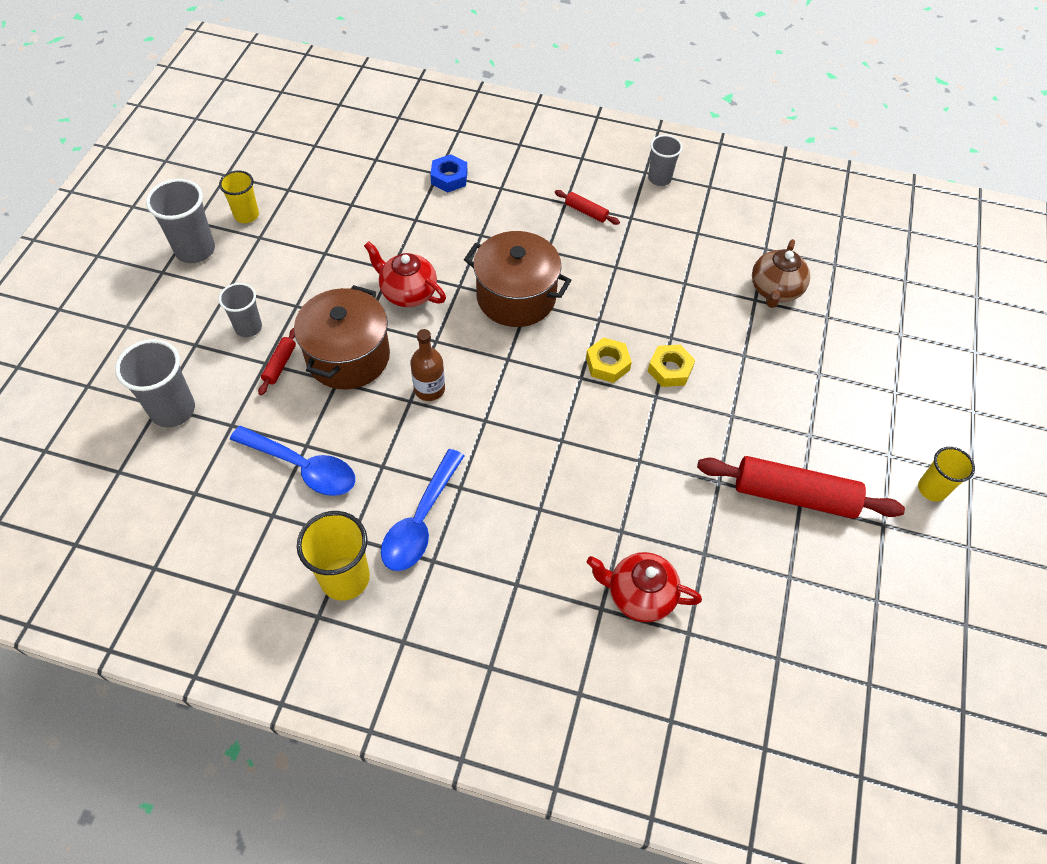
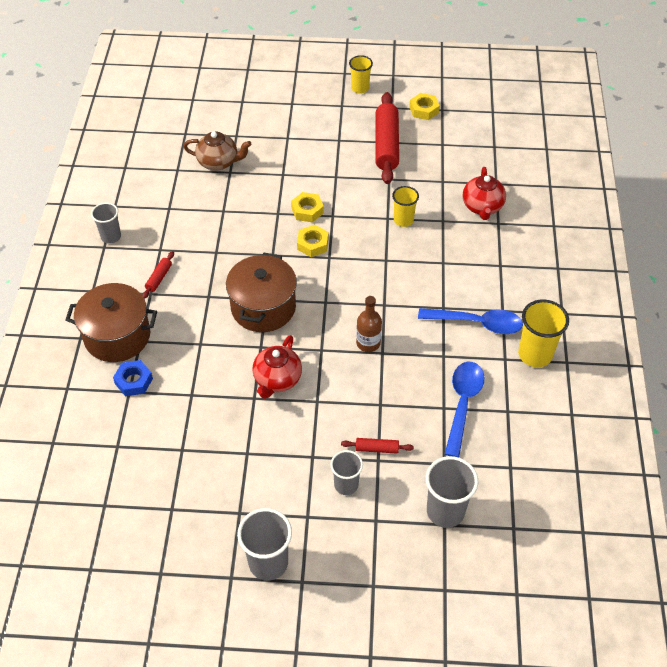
camera: 100 degrees left, 5 degrees down
yellow cup [219,170,259,223] -> yellow cup moved to [392,186,419,227]
brown pot [294,285,390,389] -> brown pot moved to [65,283,157,362]
none -> yellow nut [409,93,440,120]

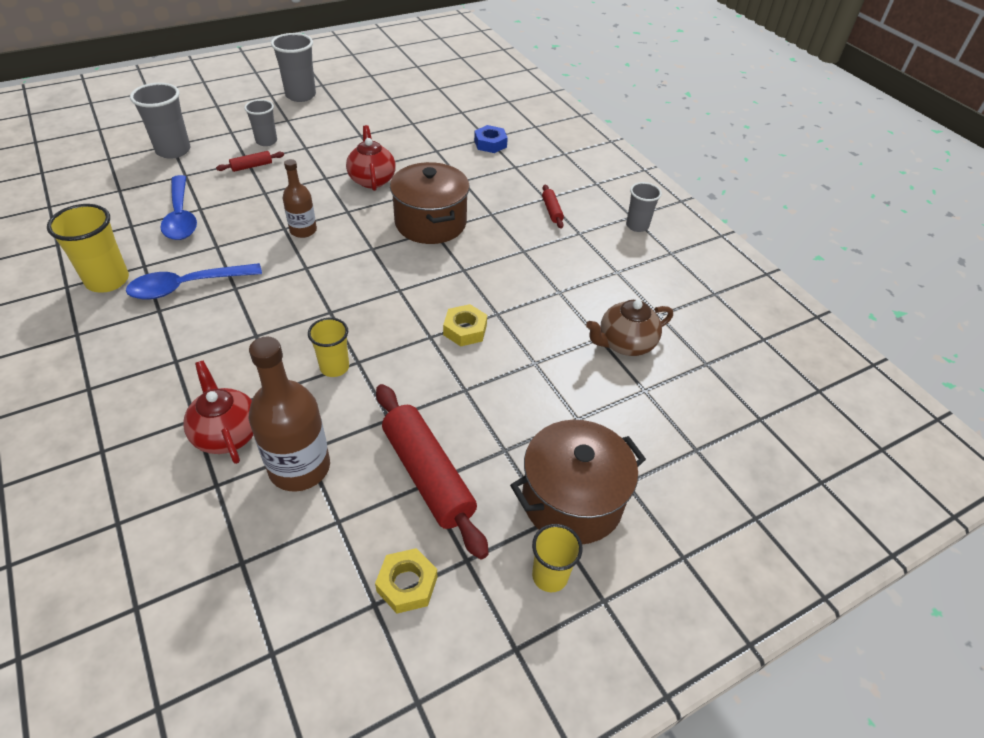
camera: 145 degrees right, 5 degrees down
brown pot [65,283,157,362] -> brown pot moved to [510,420,646,544]
yellow nut [297,225,328,257] -> none
none -> brown bottle [249,337,330,492]

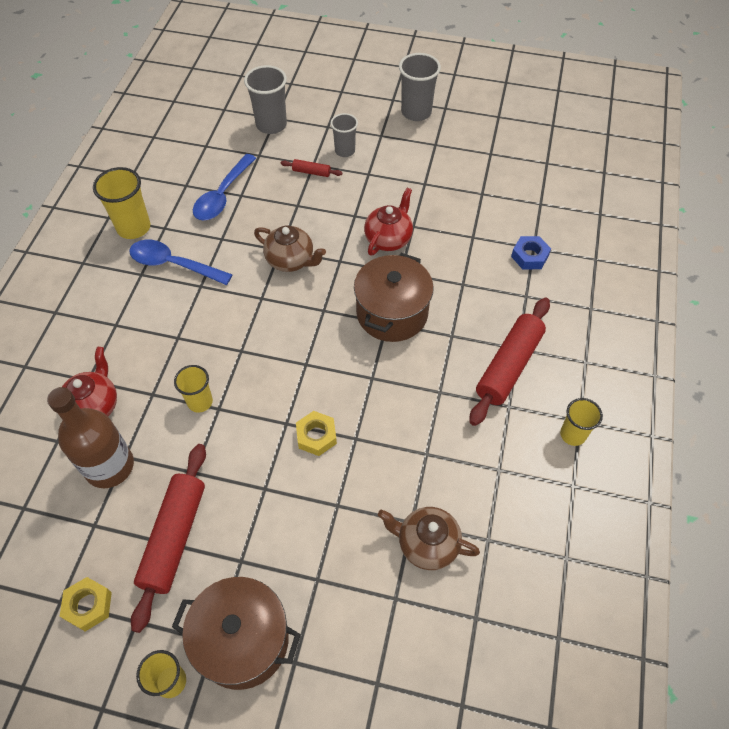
camera: 45 degrees right, 10 degrees up
brown bottle [283,159,317,238] -> brown teapot [254,226,326,272]
red rolling pin [542,185,564,228] -> red rolling pin [470,298,550,426], size x2.22
grey cup [626,182,662,232] -> yellow cup [560,398,603,446]

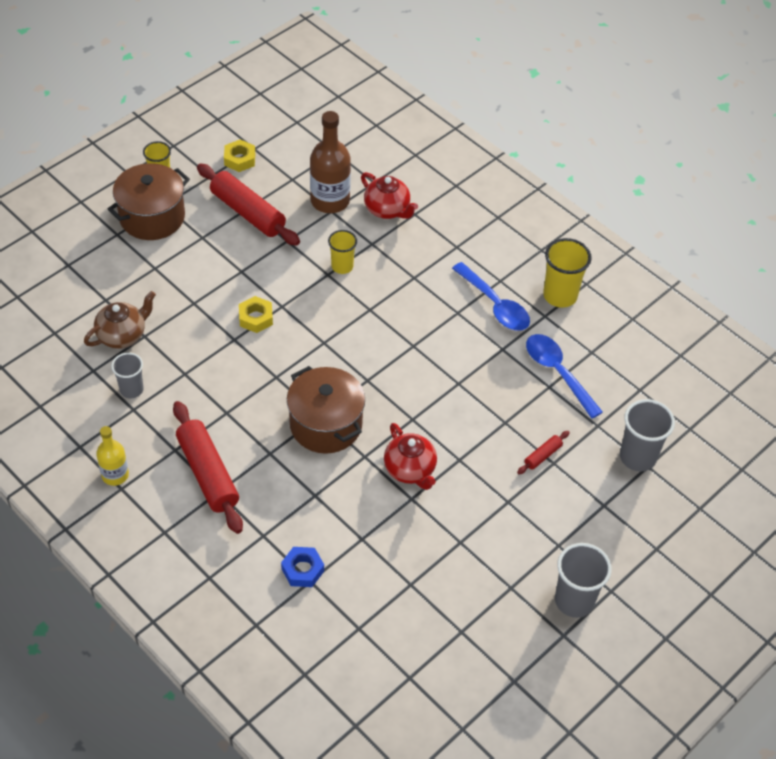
camera: 120 degrees right, 5 degrees down
blue spoon [129,240,233,285] -> blue spoon turned 90 degrees clockwise [452,262,530,331]
brown teapot [254,226,326,272] -> none
grey cup [331,113,358,157] -> grey cup moved to [111,353,144,398]
yellow cup [560,398,603,446] -> yellow bottle [96,426,129,486]

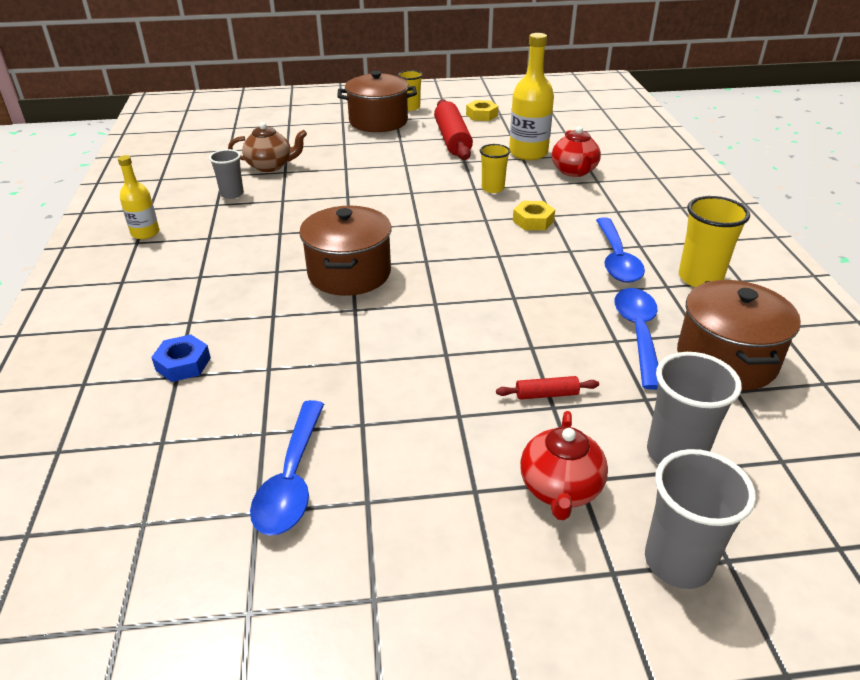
camera: 40 degrees right, 15 degrees down
red rolling pin [173,401,243,534] -> none
yellow nut [239,296,273,333] -> yellow nut moved to [513,201,555,230]
brown bottle [310,111,351,213] -> yellow bottle [509,33,554,160]
red teapot [384,423,437,490] -> red teapot moved to [520,411,608,520]
grey cup [555,543,612,618] -> grey cup moved to [645,449,756,589]
none -> blue spoon [250,400,324,536]
none -> brown pot [677,280,801,391]

